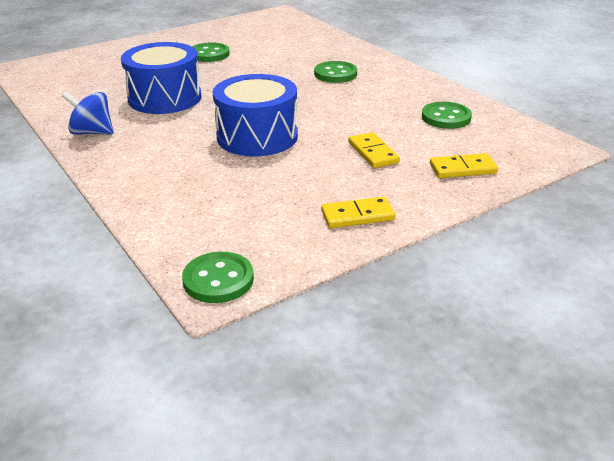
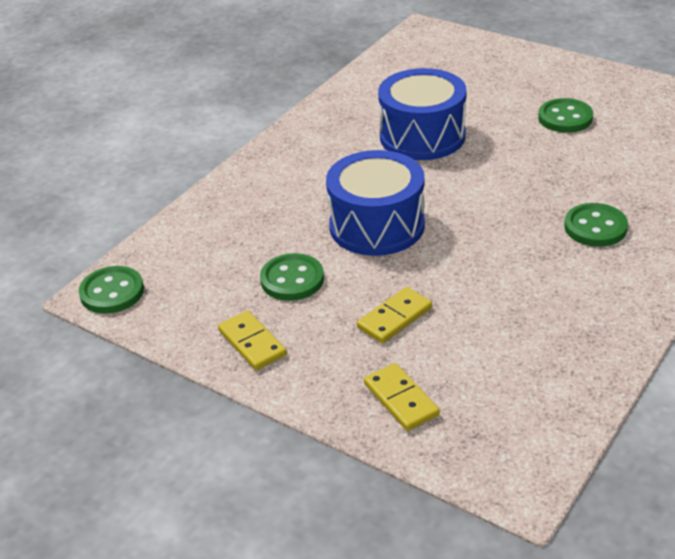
camera: 70 degrees right, 5 degrees up
blue spinning top [62,92,114,135] -> none
green button [422,102,472,129] -> green button moved to [260,253,324,301]

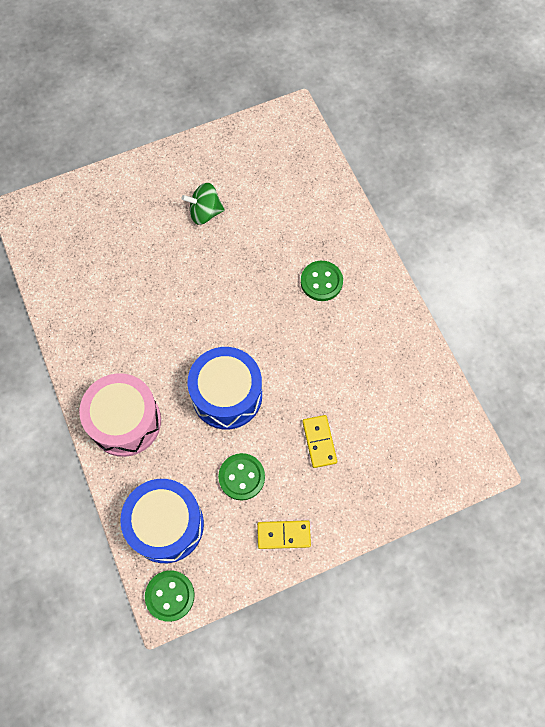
camera: 60 degrees left, 30 degrees up
yellow domino [364,363,440,431] -> none
blue drum [378,68,467,160] -> blue drum moved to [120,479,204,563]
green button [538,98,593,133] -> green spinning top [181,183,224,225]
none -> pink drum [79,373,161,457]

